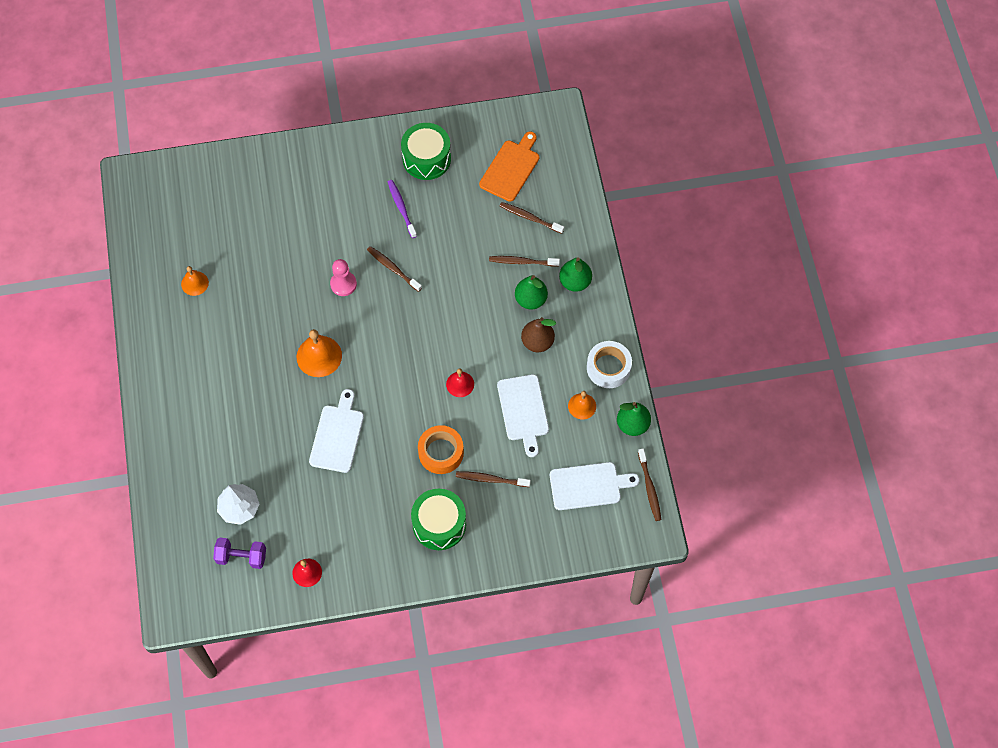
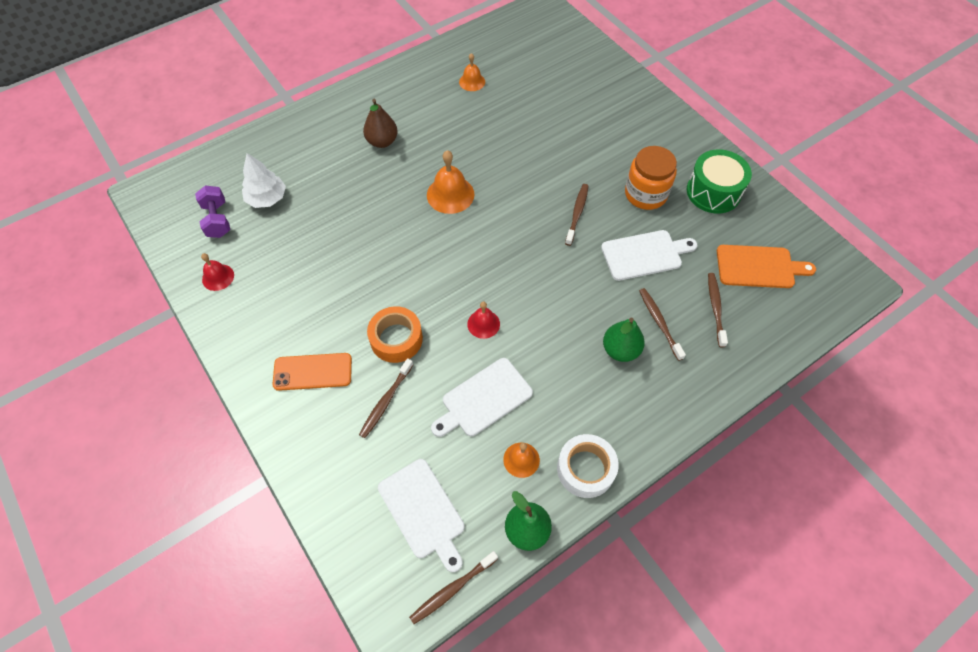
camera: 65 degrees right, 5 degrees down
white cutting board [309,389,364,473] -> white cutting board moved to [601,230,697,281]
pink pawn [330,259,357,296] -> none
purple toothbrush [388,180,417,238] -> orange jar [625,146,677,210]
green drum [411,489,466,550] -> orange phone [273,353,352,391]
brown toothbrush [456,471,531,487] -> brown toothbrush turned 135 degrees counterclockwise [359,358,413,438]
brown pear [521,317,556,352] -> brown pear moved to [363,99,398,148]
green pear [559,257,592,292] -> none

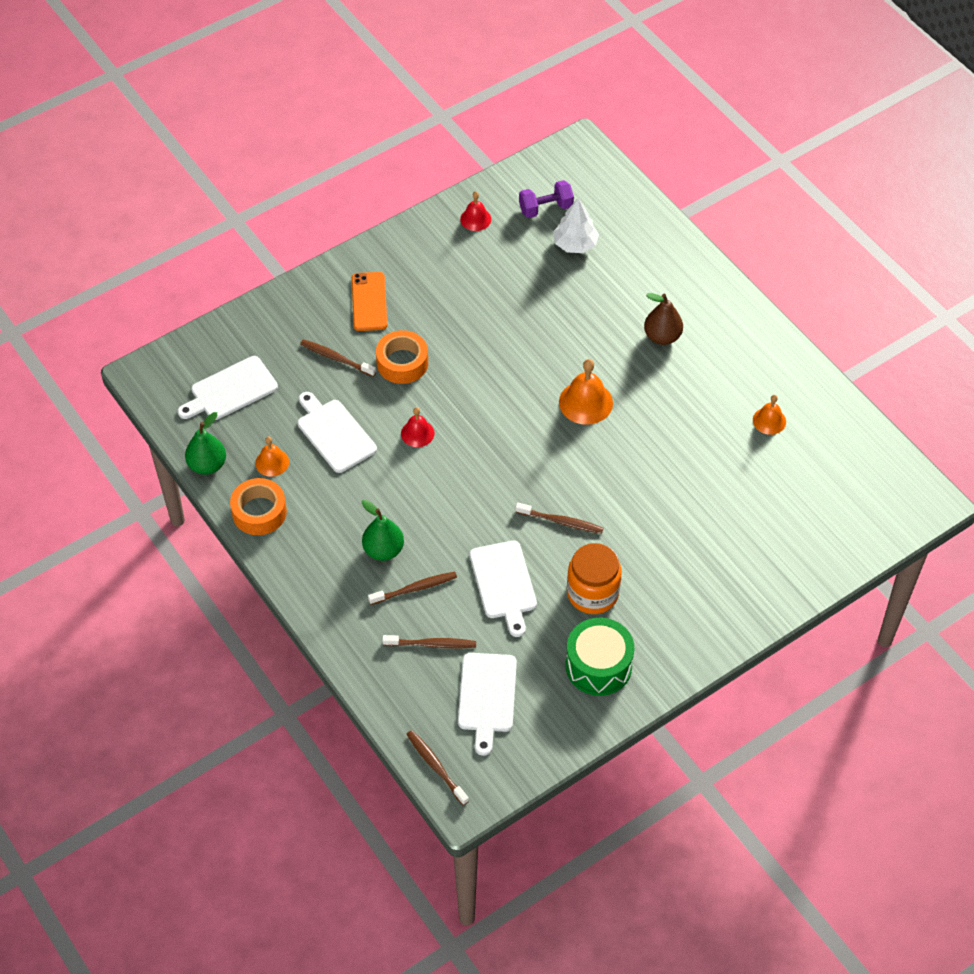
camera: 90 degrees right, 5 degrees down
brown toothbrush [409,551,498,624] -> brown toothbrush moved to [406,730,469,806]
white tape [557,434,619,498] -> orange tape [230,478,287,535]
orange cutting board [717,245,816,288] -> white cutting board [458,653,517,756]

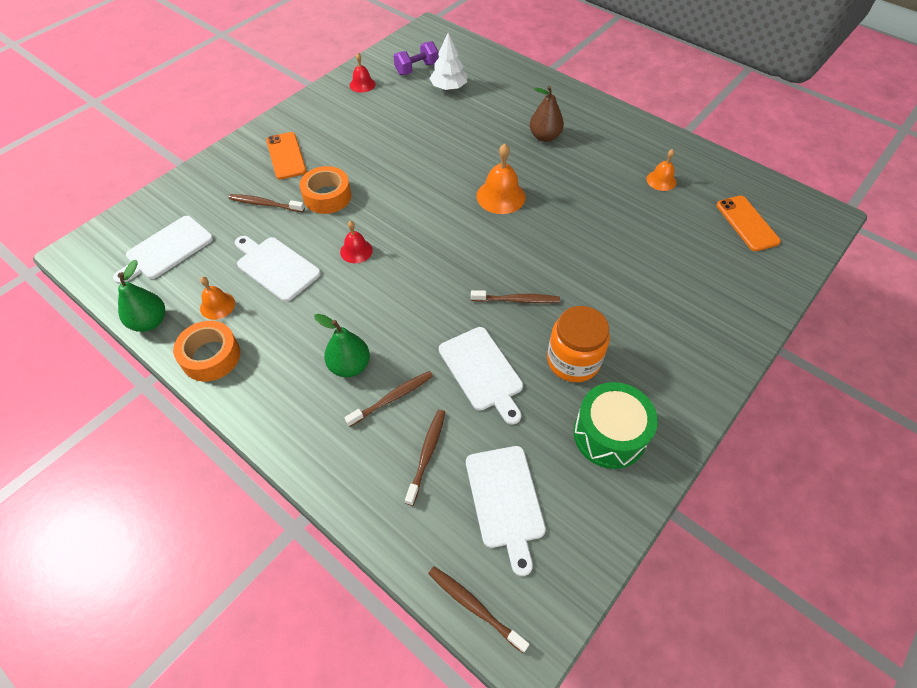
camera: 15 degrees left, 0 degrees up
brown toothbrush [382,635,476,648] -> brown toothbrush turned 60 degrees counterclockwise [405,410,446,506]
none -> orange phone [716,196,781,251]

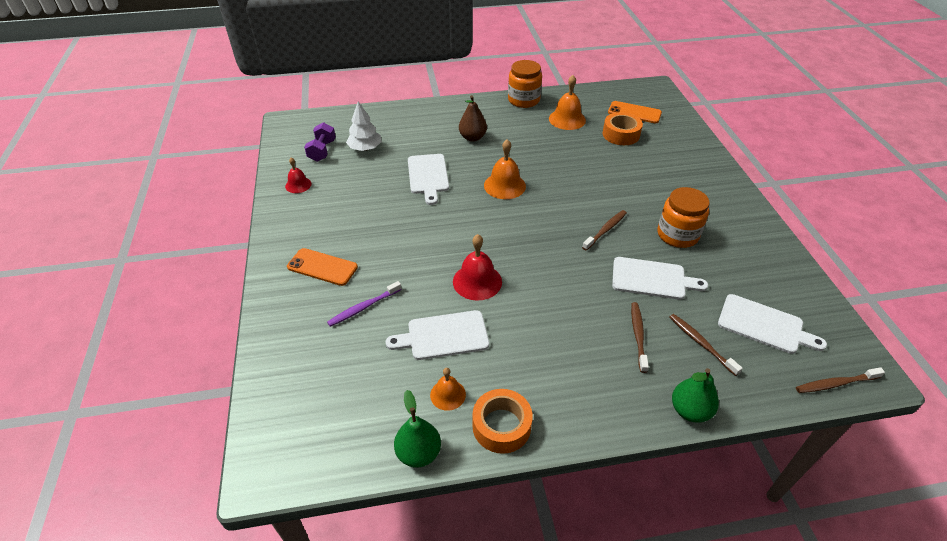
camera: 50 degrees left, 10 degrees down
white cutting board [113,216,213,284] -> white cutting board moved to [408,154,449,205]
brown toothbrush [229,194,305,212] -> purple toothbrush [327,281,402,327]
orange tape [300,166,351,214] -> orange tape moved to [603,112,643,145]
green pear [314,314,370,377] -> green pear moved to [672,368,719,423]
red bell [340,221,373,263] -> red bell [453,234,502,301], size x1.63
green drum [574,382,658,469] -> none
orange bell [646,149,676,191] -> orange bell [549,75,586,130], size x1.63
none -> orange jar [508,60,542,108]

